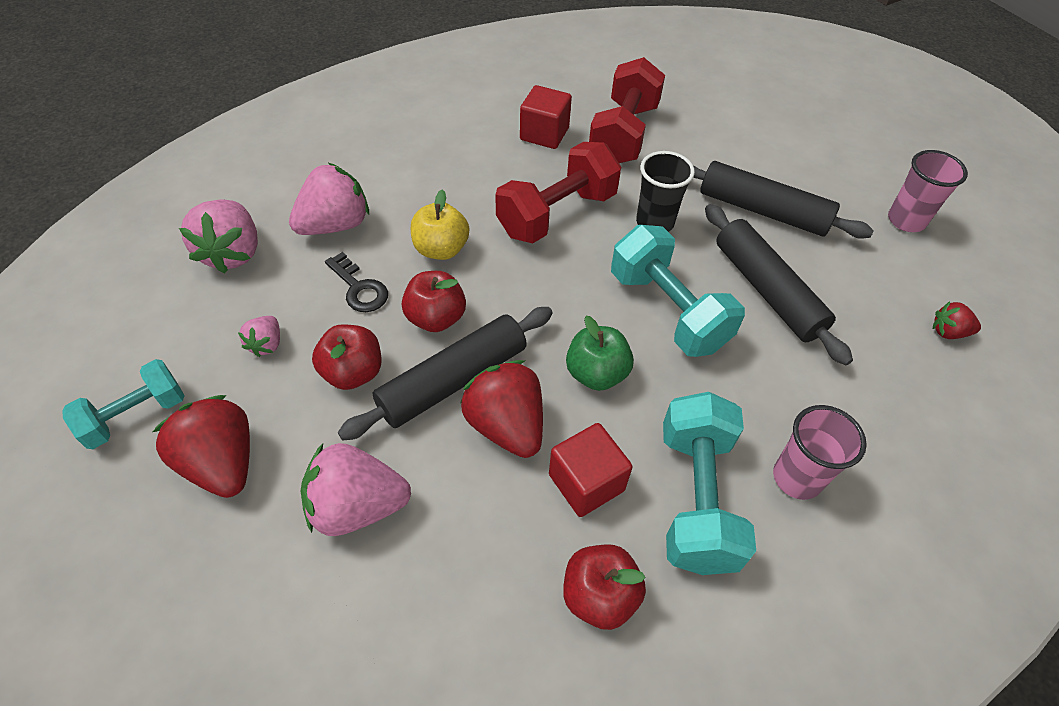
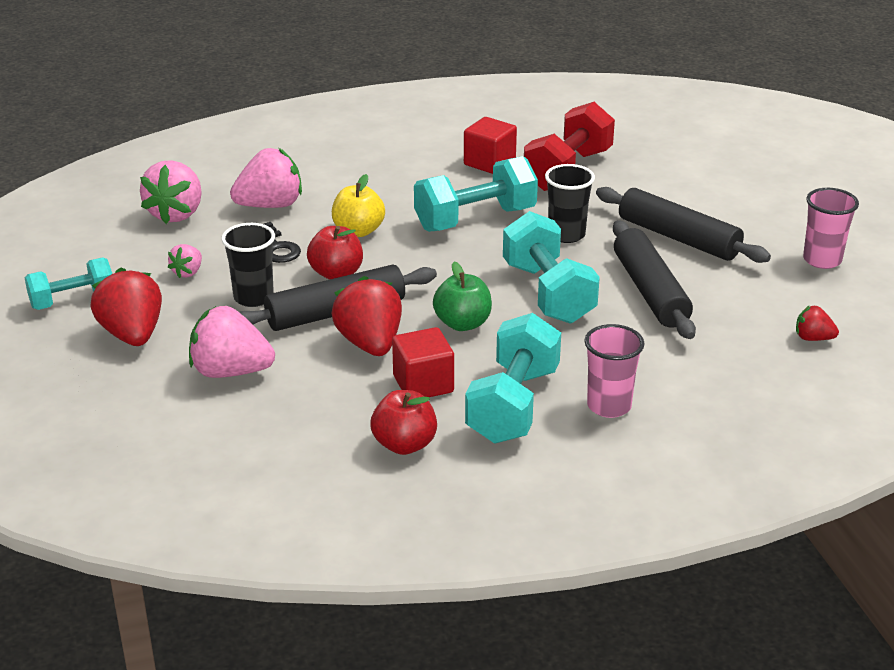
camera: 15 degrees right, 20 degrees down
red apple [312,324,381,390] -> black cup [221,223,275,307]
red dumbbell [495,142,621,243] -> turquoise dumbbell [414,156,538,232]

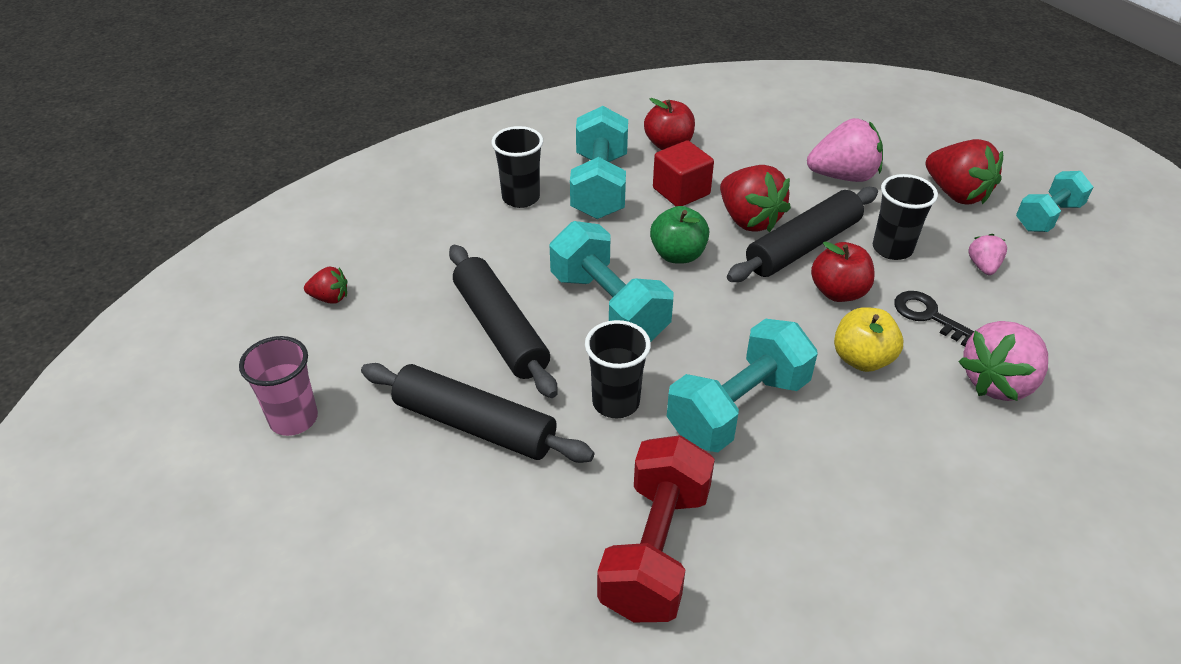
camera: 165 degrees right, 10 degrees up
pink strawberry [140,160,202,224] -> none
red cube [464,117,517,174] -> none
pink cup [584,324,644,418] -> black cup [492,126,543,208]

